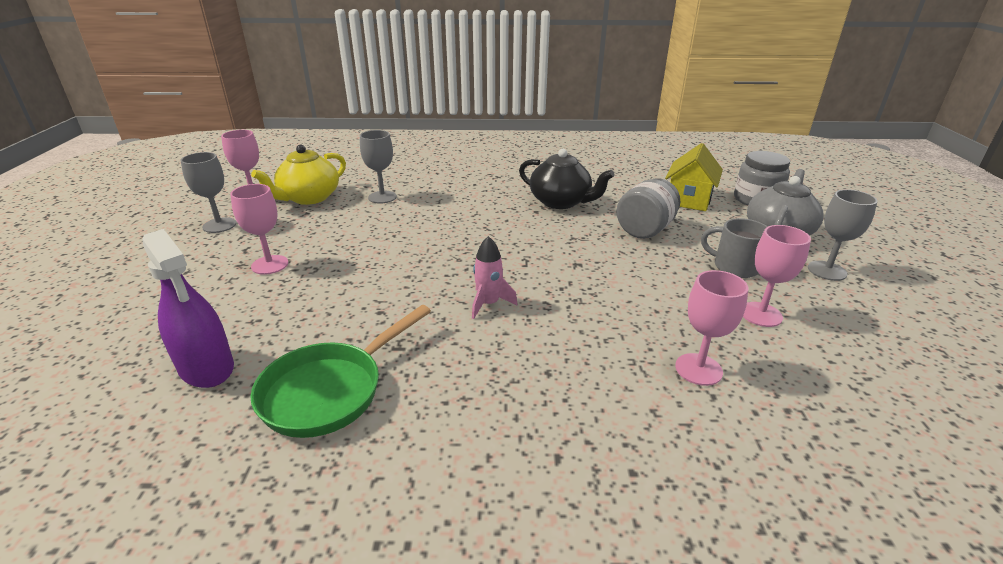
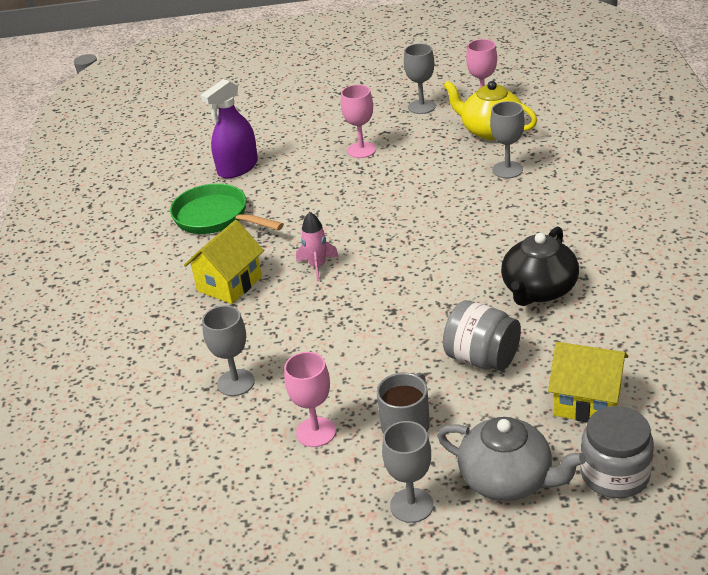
camera: 90 degrees right, 5 degrees up
pink goblet [675,270,748,386] -> grey goblet [202,305,255,396]
none -> yellow house [184,220,264,304]

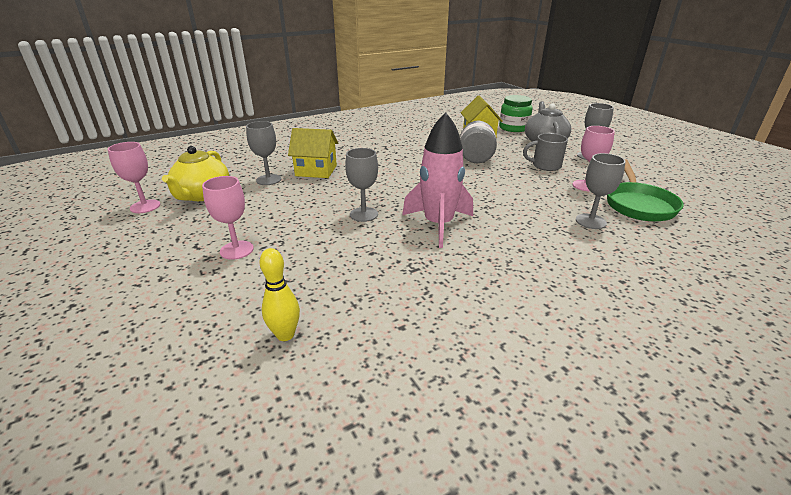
camera: 120 degrees left, 5 degrees down
green pan [170,183,284,234] -> green pan moved to [607,159,684,222]
yellow house [184,220,264,304] -> yellow house moved to [288,128,338,178]
purple spray bottle [201,79,258,178] -> yellow bowling pin [259,248,300,341]
pink rocket [296,212,339,281] -> pink rocket [402,112,473,248], size x1.92
grey goblet [404,43,436,114] -> grey goblet moved to [345,148,378,222]
black teapot [501,227,579,306] -> none
grey jar [580,406,654,498] -> green jar [499,95,533,132]

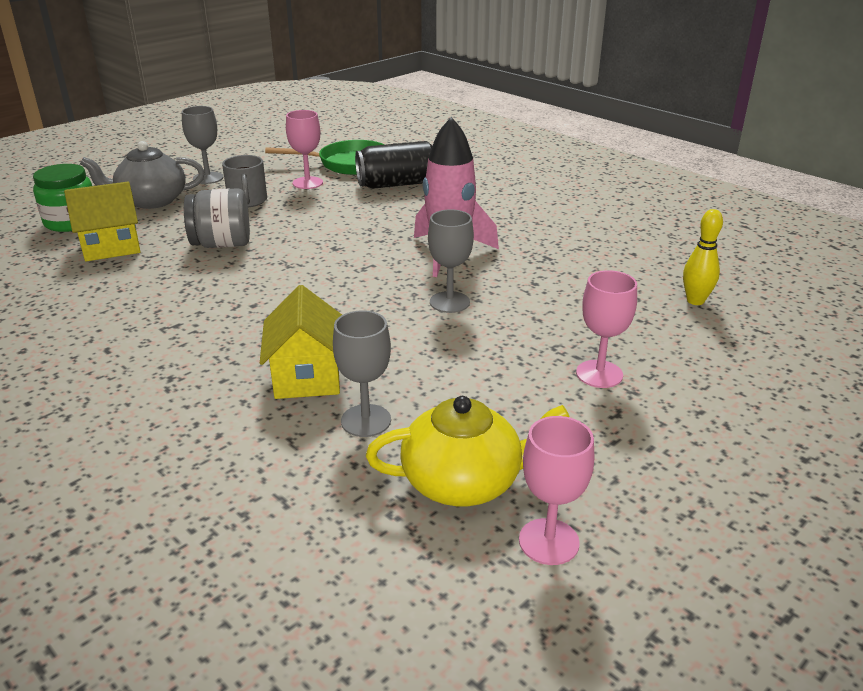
camera: 105 degrees left, 0 degrees up
grey goblet [576,153,626,229] -> black can [355,141,433,189]

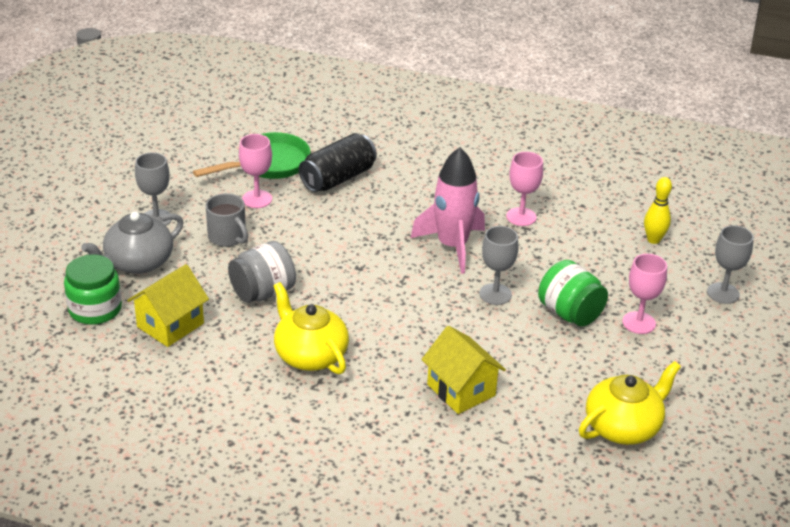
camera: 30 degrees left, 5 degrees up
grey goblet [333,310,391,437] -> grey goblet moved to [707,225,754,304]
pink goblet [519,416,594,565] -> pink goblet moved to [506,152,543,226]
none -> yellow teapot [273,282,349,374]
none -> green jar [538,260,608,327]

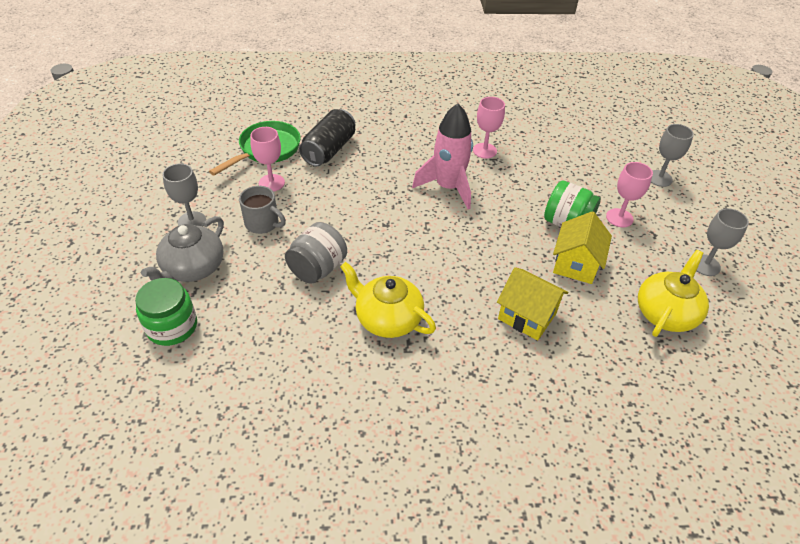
camera: 20 degrees left, 10 degrees up
yellow house [127,264,209,347] -> yellow house moved to [553,211,612,284]
grey goblet [479,226,518,305] -> grey goblet moved to [697,208,749,276]
yellow bowling pin [644,177,672,244] -> none

